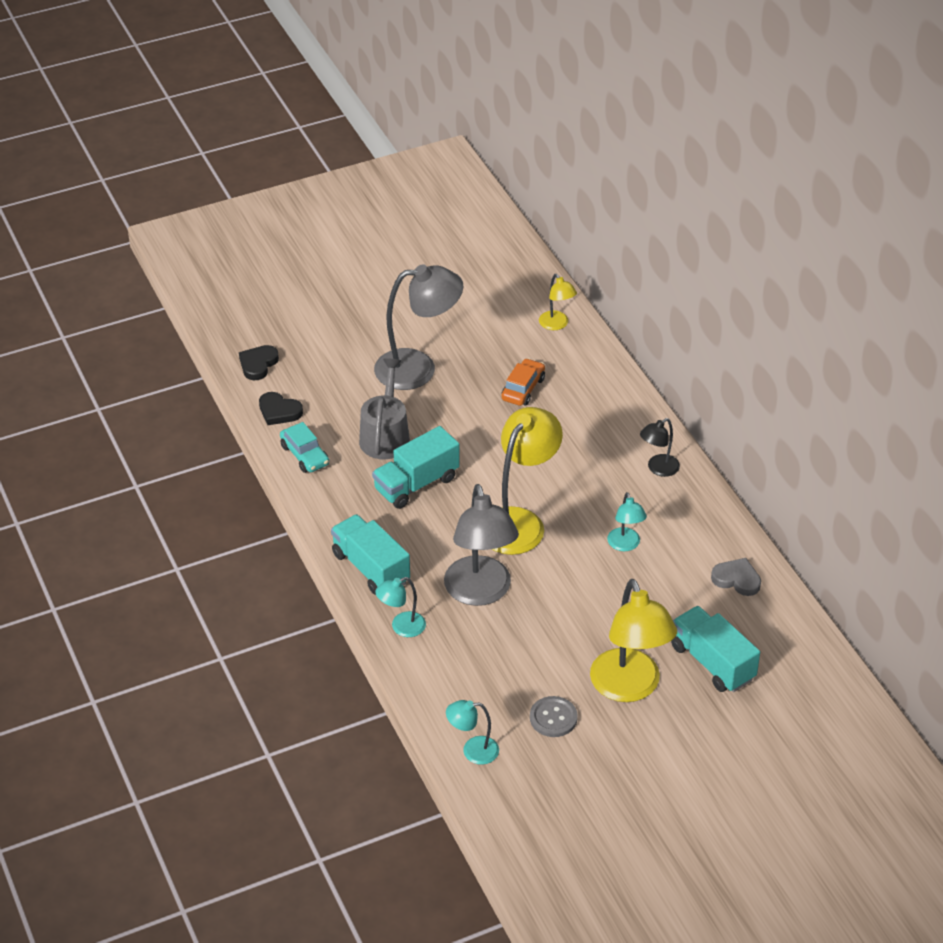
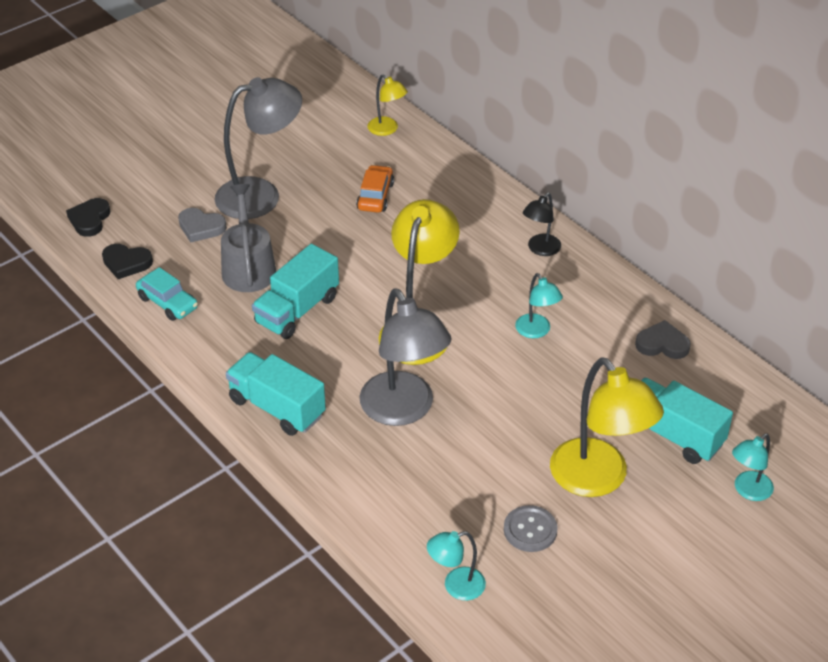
camera: 15 degrees left, 0 degrees up
turquoise lamp [375,577,426,637] -> turquoise lamp moved to [732,433,774,501]
none -> grey heart [178,208,227,242]

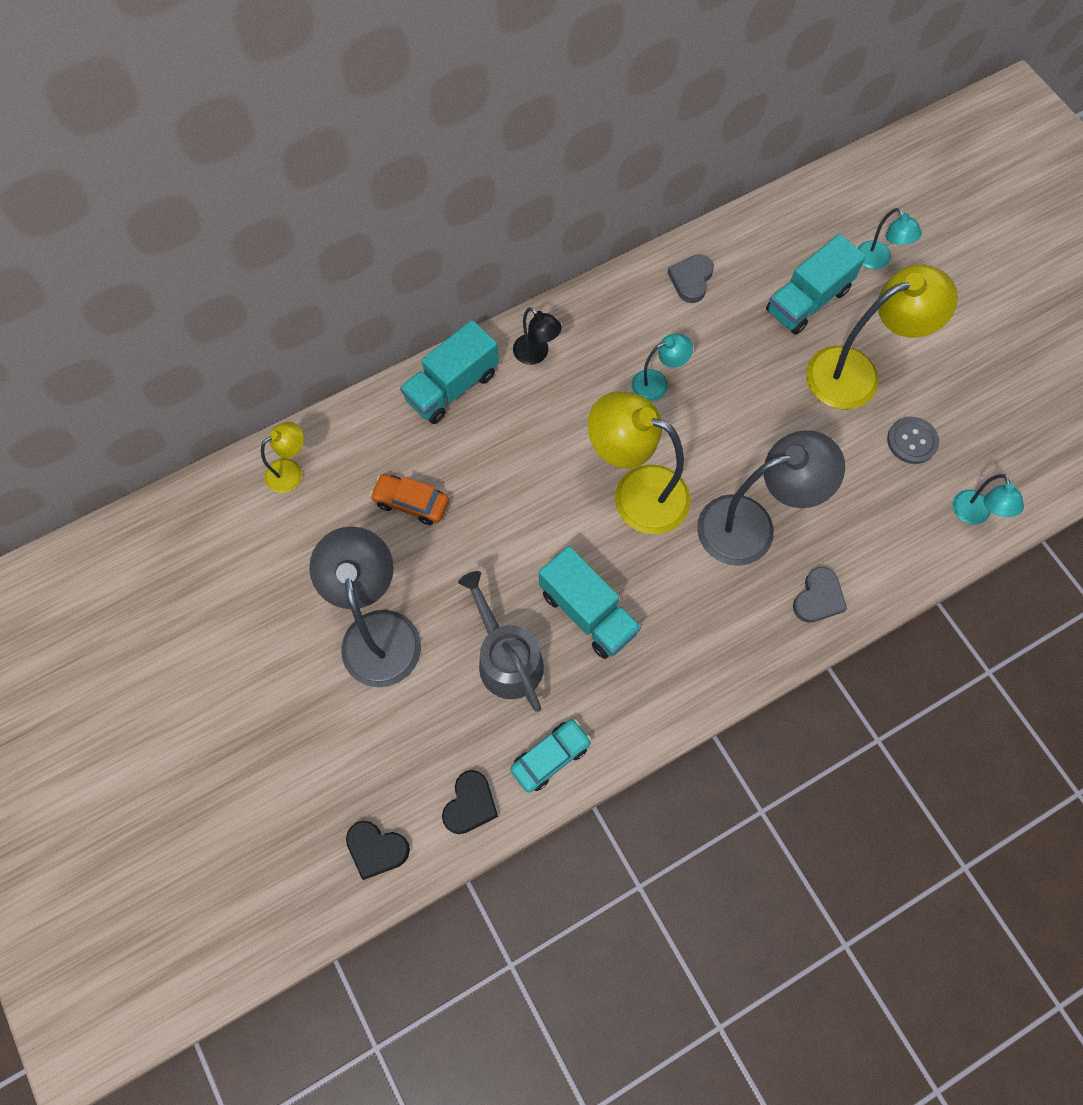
camera: 80 degrees left, 25 degrees up
grey heart [178,208,227,242] -> grey heart moved to [793,567,847,623]
grey watering can [221,184,276,292] -> grey watering can turned 60 degrees clockwise [458,571,544,712]
turquoise truck [226,352,326,436] -> turquoise truck moved to [400,320,499,424]

